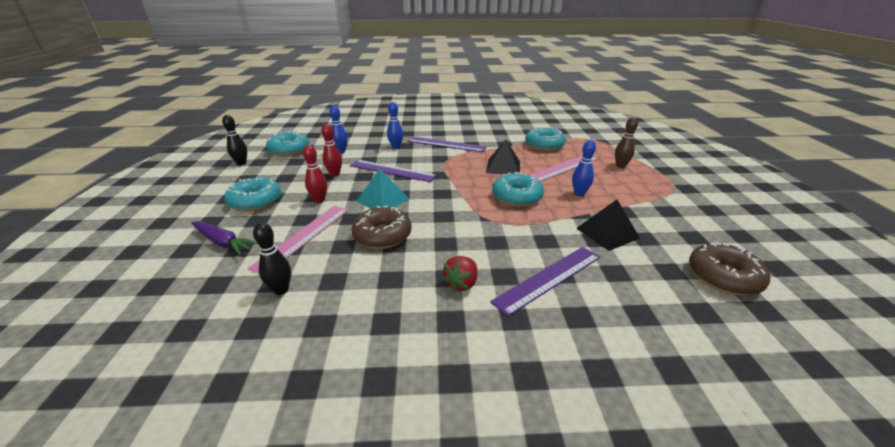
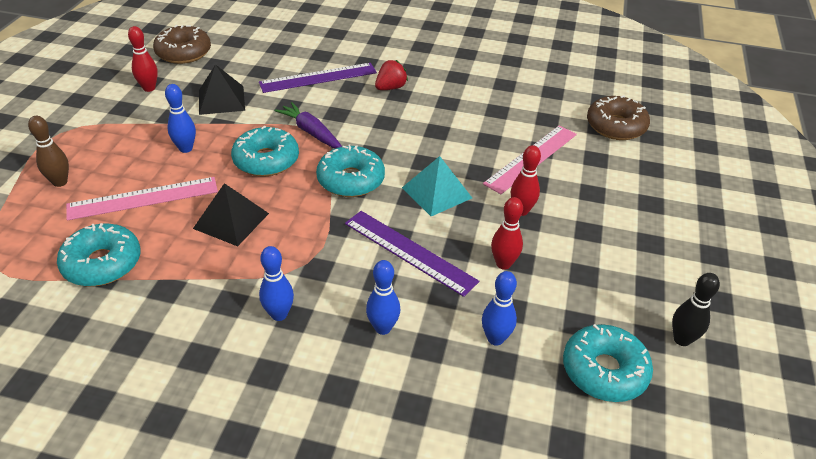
camera: 165 degrees left, 10 degrees up
purple carrot [192,221,258,255] -> purple carrot moved to [275,102,342,149]
turquoise donut [224,177,281,212] -> turquoise donut moved to [316,145,385,197]
black bowling pin [253,222,291,295] -> none
brown donut [351,206,412,249] -> brown donut moved to [587,95,650,140]
purple ruler [407,136,487,152] -> blue bowling pin [259,246,294,321]
none -> red bowling pin [128,26,158,92]

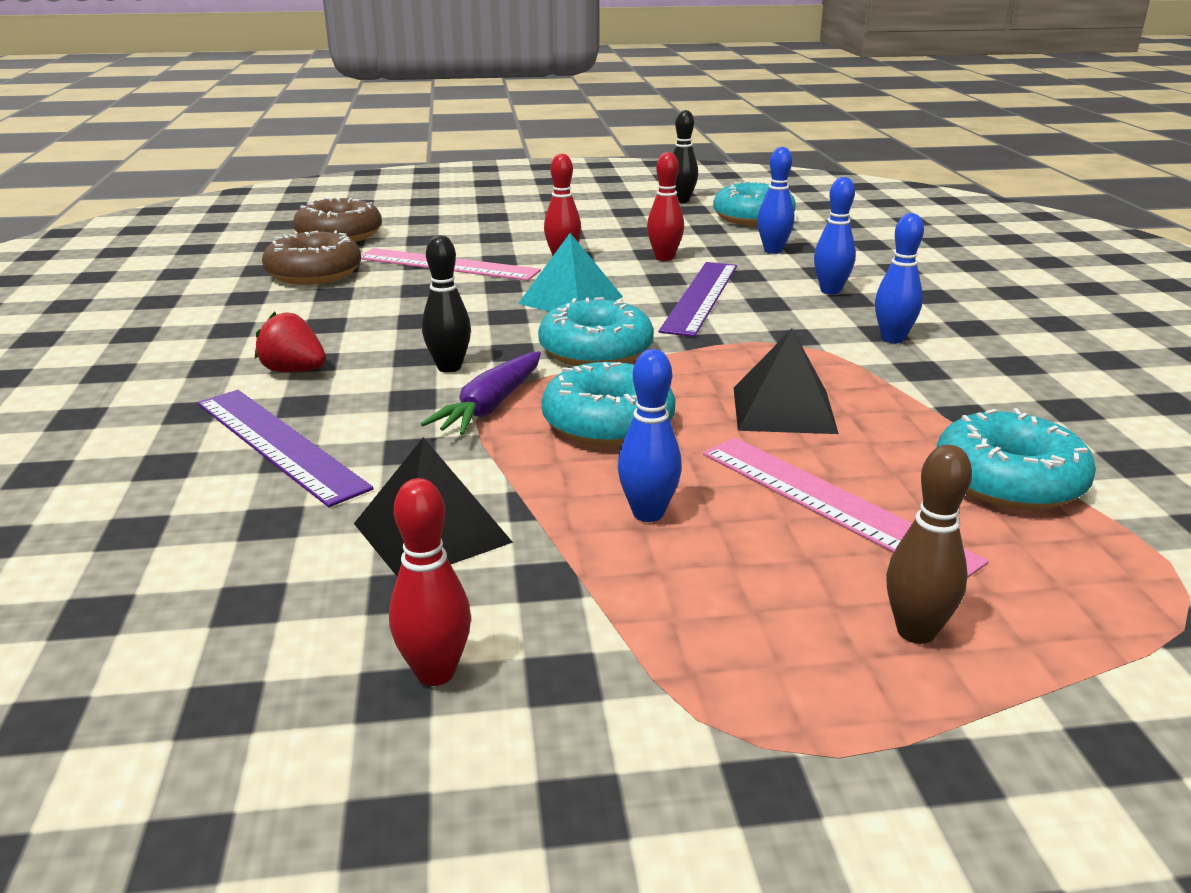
camera: 110 degrees left, 15 degrees down
brown donut [153,25,211,64] -> brown donut moved to [262,230,361,285]
none -> black bowling pin [422,235,471,373]

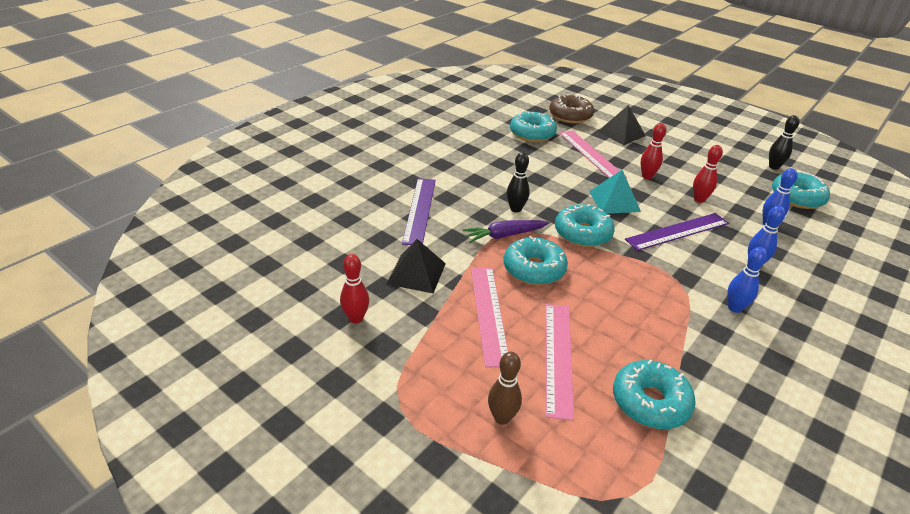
camera: 45 degrees right, 10 degrees up
red strawberry [255,312,326,372] -> none
brown donut [262,230,361,285] -> turquoise donut [510,111,557,142]
blue bowling pin [618,349,682,522] -> pink ruler [471,267,508,368]
black pyramid [734,329,839,434] -> black pyramid moved to [598,105,646,145]

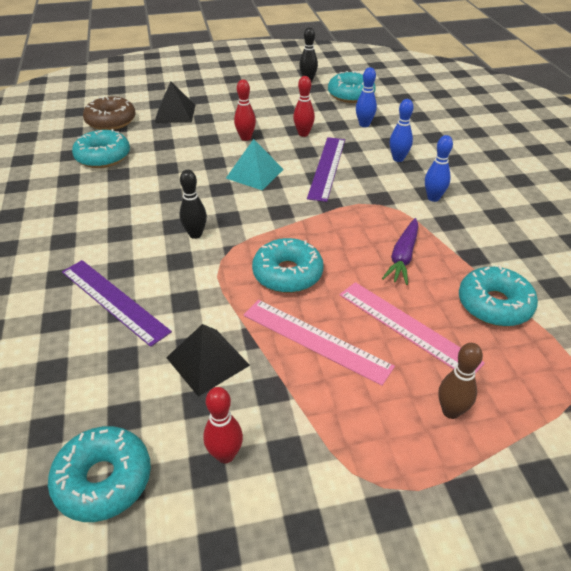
camera: 50 degrees left, 5 degrees up
purple carrot [463,220,550,243] -> purple carrot moved to [382,218,418,285]
turquoise donut [555,204,615,247] -> turquoise donut moved to [48,426,151,522]
pink ruler [559,130,627,178] -> none

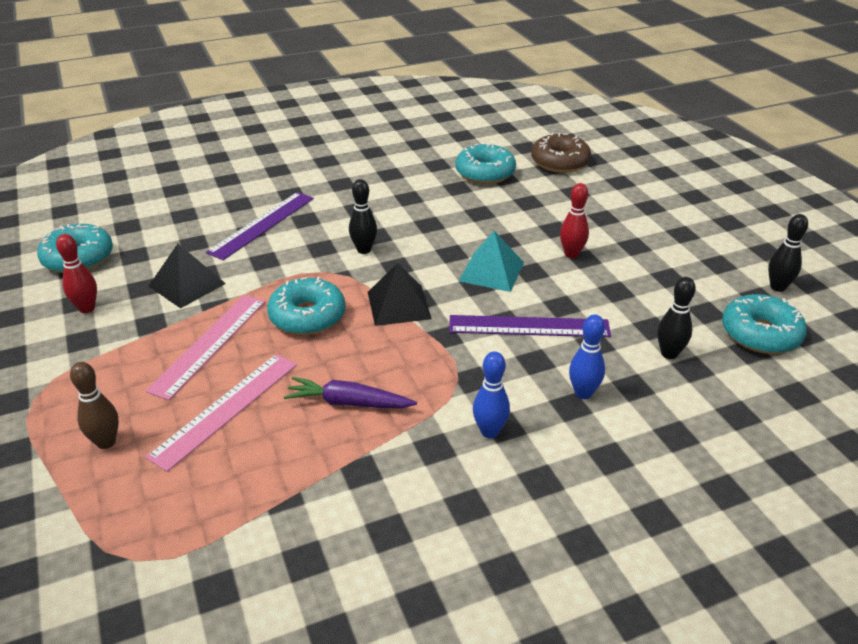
camera: 80 degrees right, 5 degrees down
black pyramid [154,82,195,123] -> black pyramid moved to [368,263,432,326]
red bowling pin [293,76,315,137] -> none
blue bowling pin [356,67,377,127] -> black bowling pin [657,277,696,359]
turquoise donut [459,265,538,327] -> none

